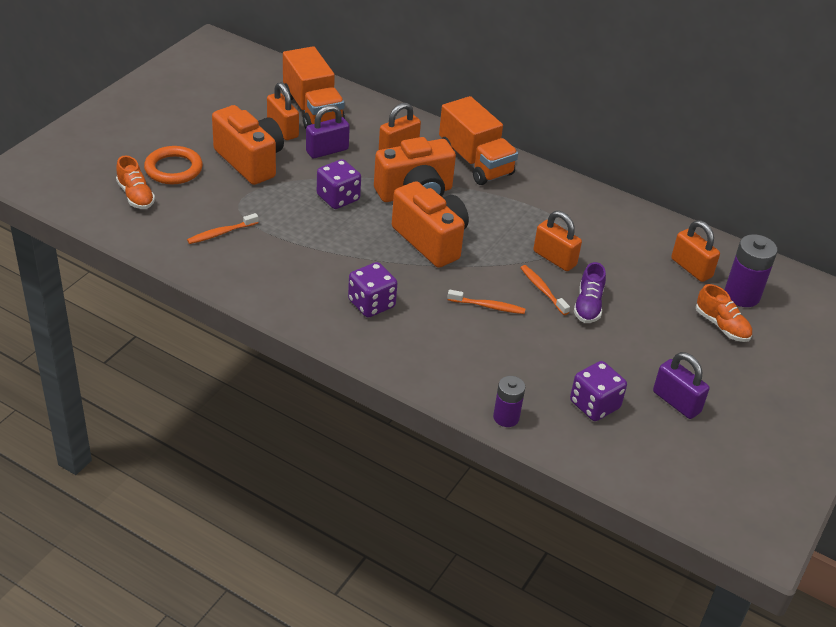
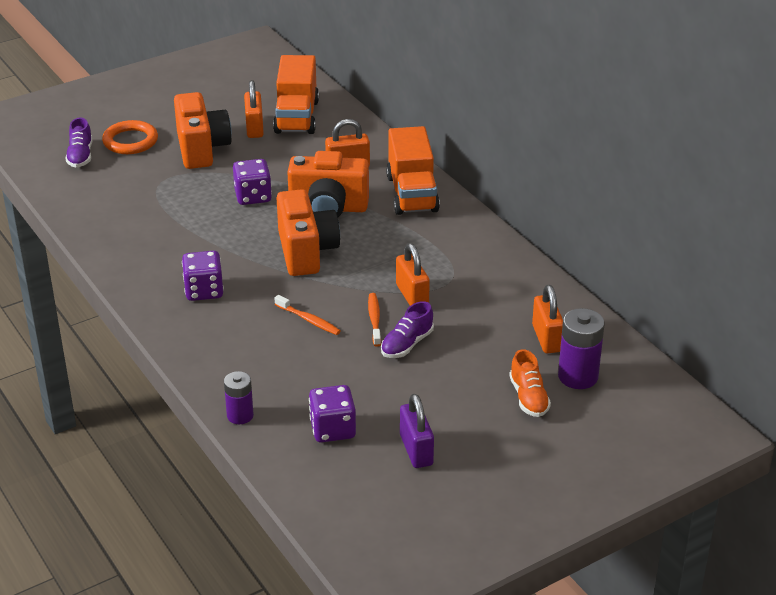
camera: 30 degrees right, 5 degrees down
orange shoe [116,155,155,209] -> purple shoe [65,118,93,168]
orange toothbrush [187,213,259,244] -> none
purple padlock [306,105,350,158] -> none

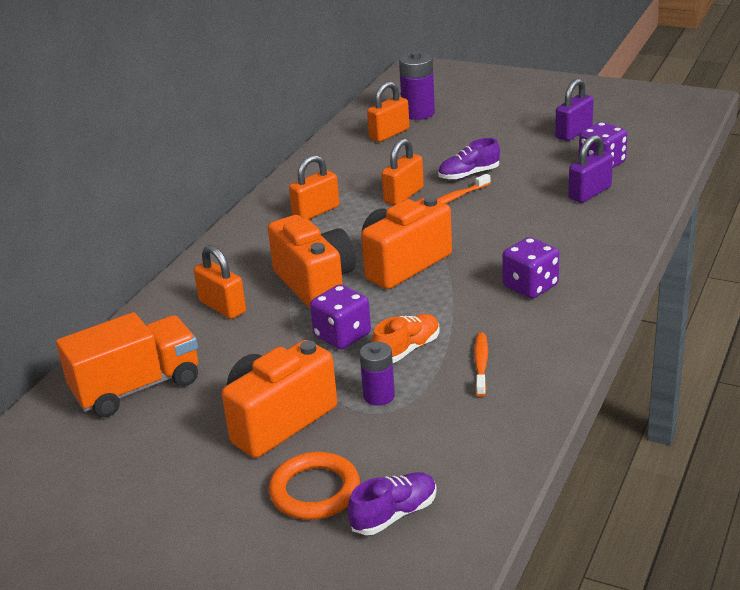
camera: 120 degrees left, 5 degrees down
purple battery [224,371,254,424] -> purple battery moved to [360,342,395,406]
orange padlock [244,80,264,138] -> orange padlock moved to [289,155,339,219]
orange toothbrush [275,295,341,335] -> orange toothbrush moved to [474,333,488,397]
purple shoe [381,301,434,358] -> purple shoe turned 150 degrees clockwise [438,138,500,180]
orange truck [386,126,440,215] -> none
orange shoe [509,349,551,417] -> orange shoe moved to [372,314,439,363]
none -> purple padlock [568,135,613,203]

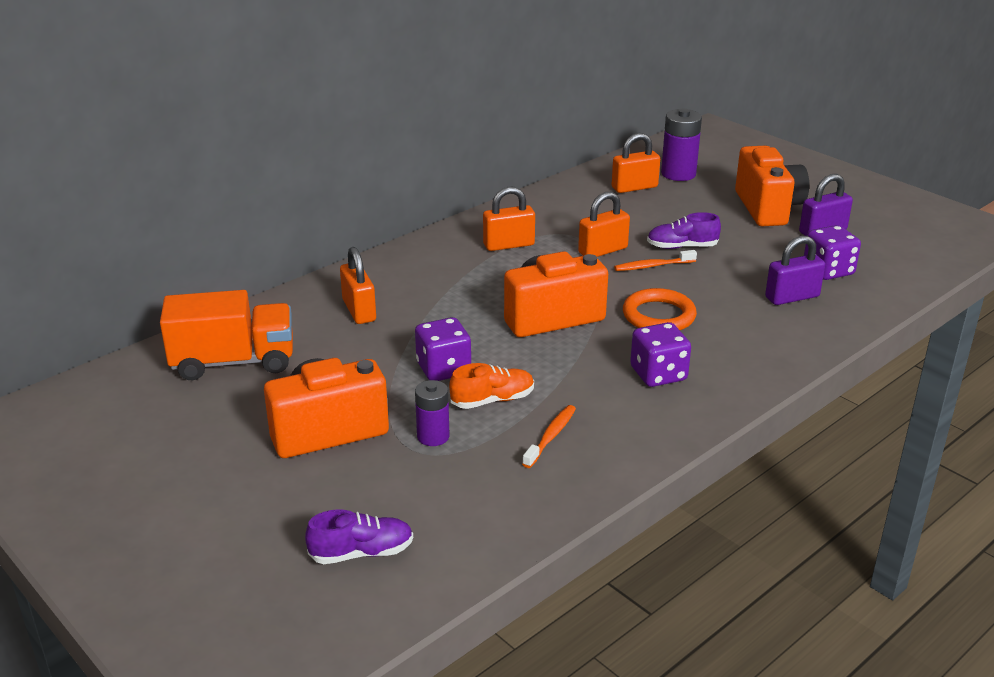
camera: 20 degrees right, 0 degrees up
orange camera [268,215,356,309] -> orange camera moved to [735,145,809,226]
orange ring [269,452,360,520] -> orange ring moved to [623,288,697,330]

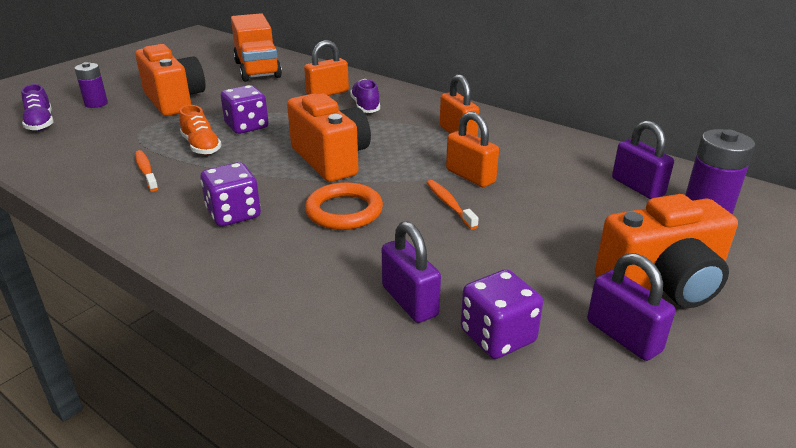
camera: 80 degrees right, 0 degrees up
purple battery [415,380,450,446] -> purple battery moved to [74,62,108,108]
orange toothbrush [522,405,576,468] -> orange toothbrush turned 135 degrees counterclockwise [135,150,158,192]
orange padlock [612,133,660,193] -> purple padlock [612,121,674,199]
purple shoe [647,212,721,249] -> purple shoe moved to [350,79,380,113]

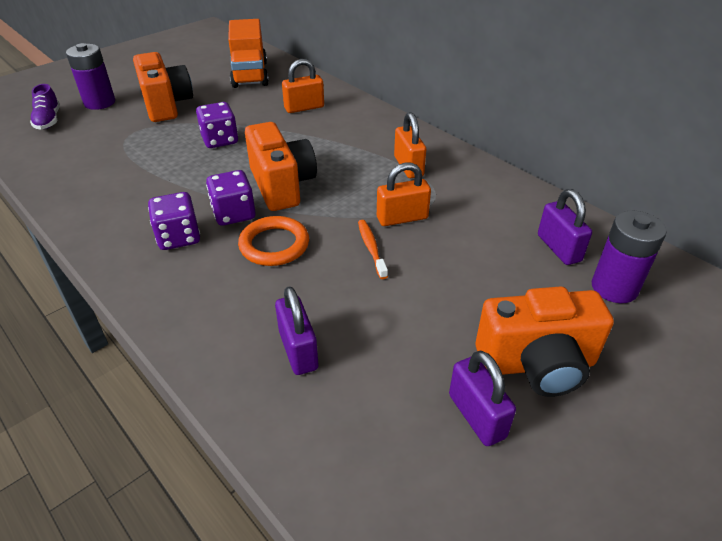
camera: 10 degrees right, 10 degrees up
purple battery [74,62,108,108] -> purple battery [66,43,115,110], size x1.55
orange toothbrush [135,150,158,192] -> none
orange shoe [179,105,222,155] -> none
purple shoe [350,79,380,113] -> none
orange padlock [446,112,499,187] -> orange padlock turned 75 degrees counterclockwise [377,163,431,226]
purple dice [461,269,543,359] -> purple dice moved to [206,170,256,226]

